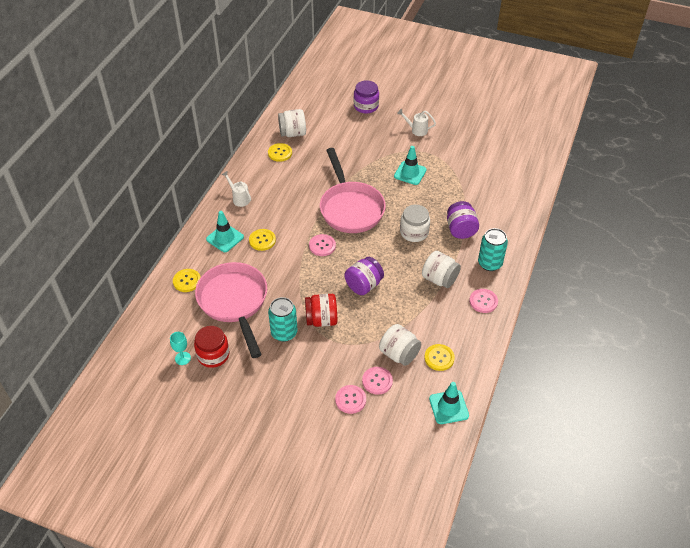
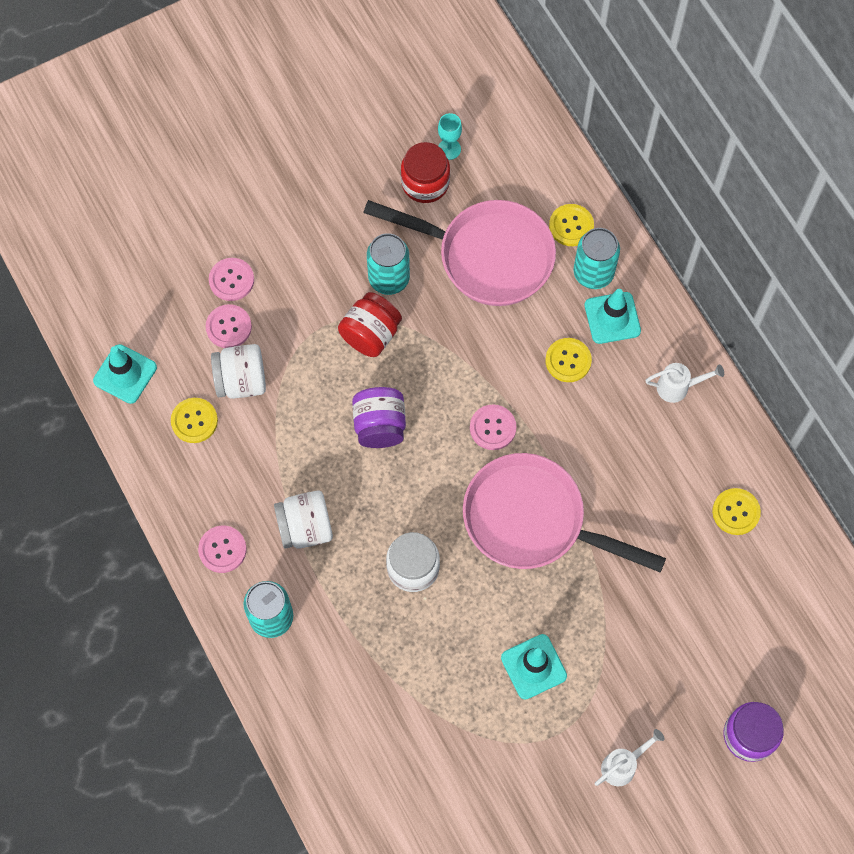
camera: 130 degrees right, 20 degrees up
white jar [278,109,306,137] -> none
purple jar [447,201,479,239] -> none
none -> turquoise can [574,228,620,289]

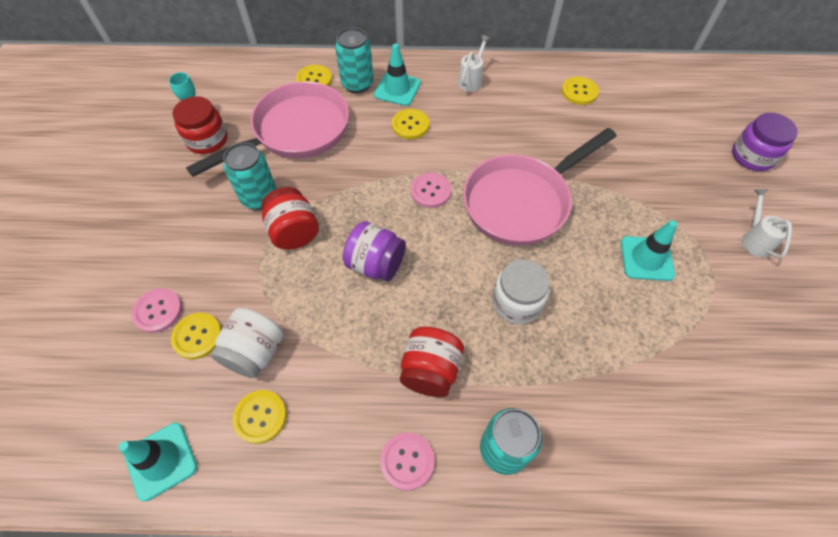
camera: 60 degrees left, 10 degrees down
pink button [206,304,252,348] -> yellow button [171,313,221,360]
white jar [274,491,333,549] -> red jar [400,327,464,397]

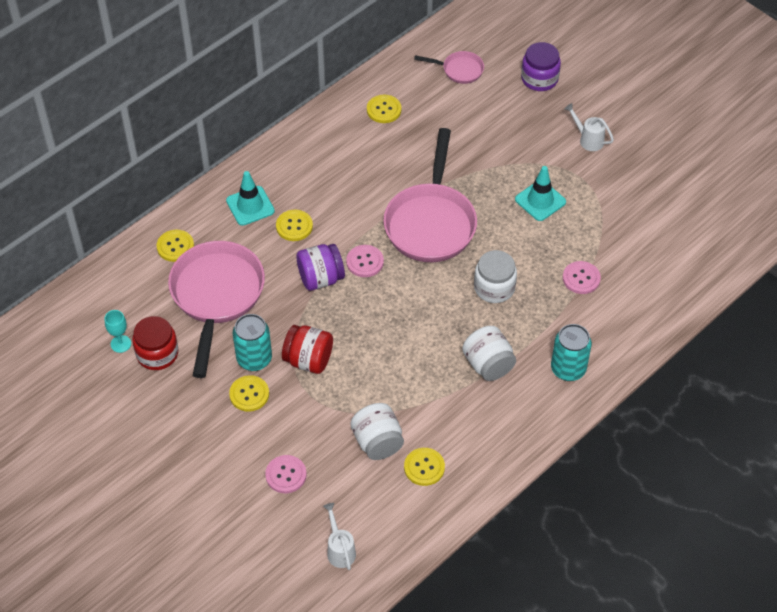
camera: 45 degrees left, 5 degrees down
turquoise traffic cone [118,423,197,501] -> none
yellow button [171,313,221,360] -> yellow button moved to [229,375,269,412]
turquoise can [335,28,374,93] -> none
purple jar [343,221,406,281] -> purple jar moved to [296,244,345,291]
pink button [380,432,435,491] -> pink button moved to [563,261,601,294]
red jar [400,327,464,397] -> white jar [462,326,516,381]
white watering can [458,35,491,92] -> white watering can moved to [323,503,356,570]
none -> pink pan [414,51,484,84]

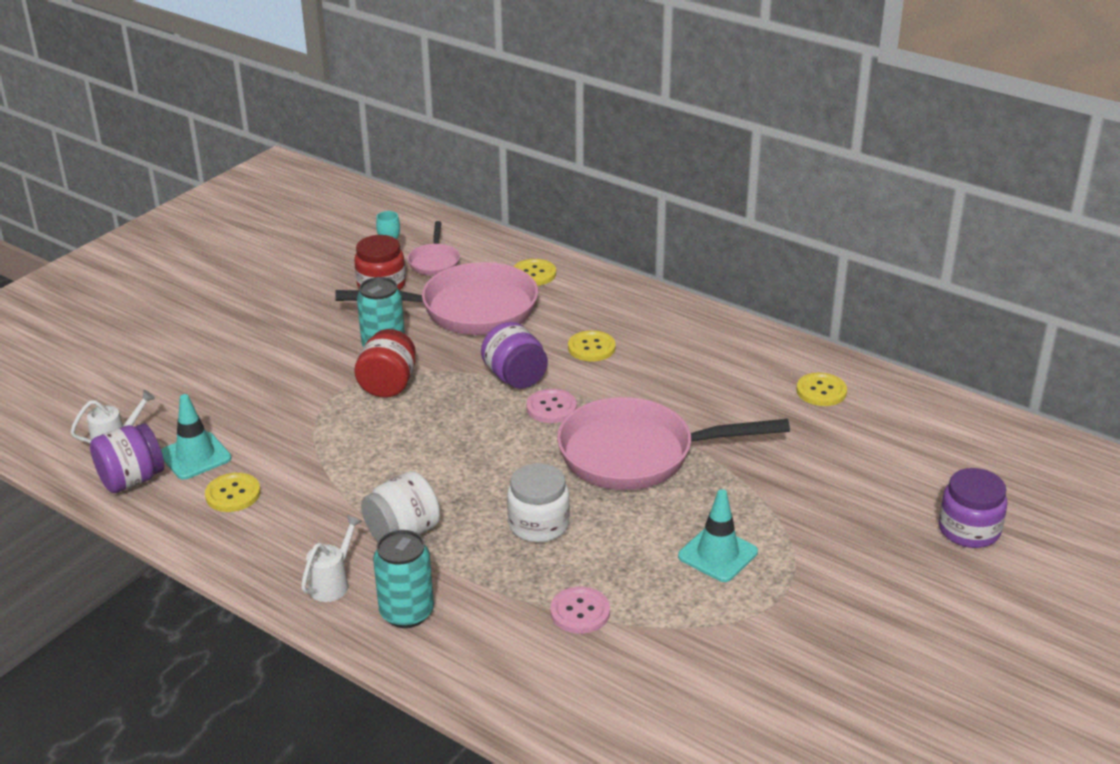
camera: 80 degrees right, 20 degrees down
turquoise traffic cone [226,171,275,226] -> turquoise traffic cone moved to [161,394,231,480]
yellow button [229,375,269,412] -> none
pink button [265,455,307,493] -> none
white jar [351,403,404,460] -> none
pink pan [414,51,484,84] -> pink pan moved to [408,221,460,276]
white watering can [565,103,614,151] -> white watering can moved to [301,515,362,602]
none -> purple jar [90,423,164,493]

